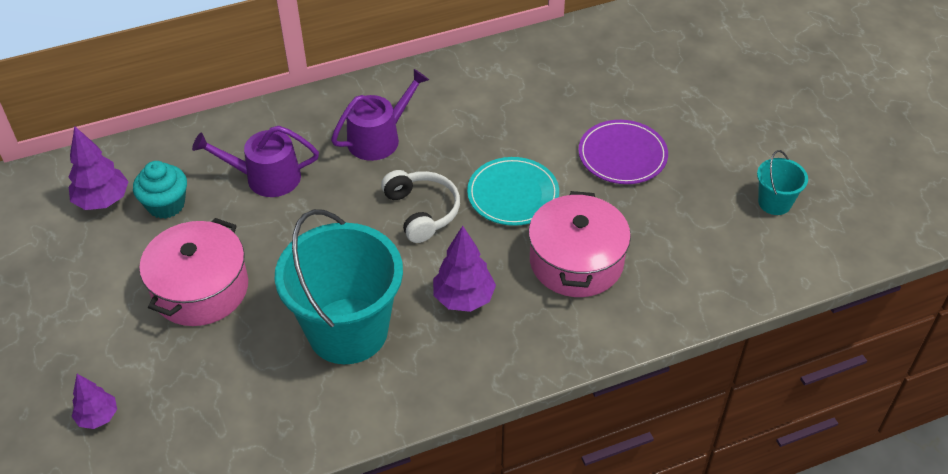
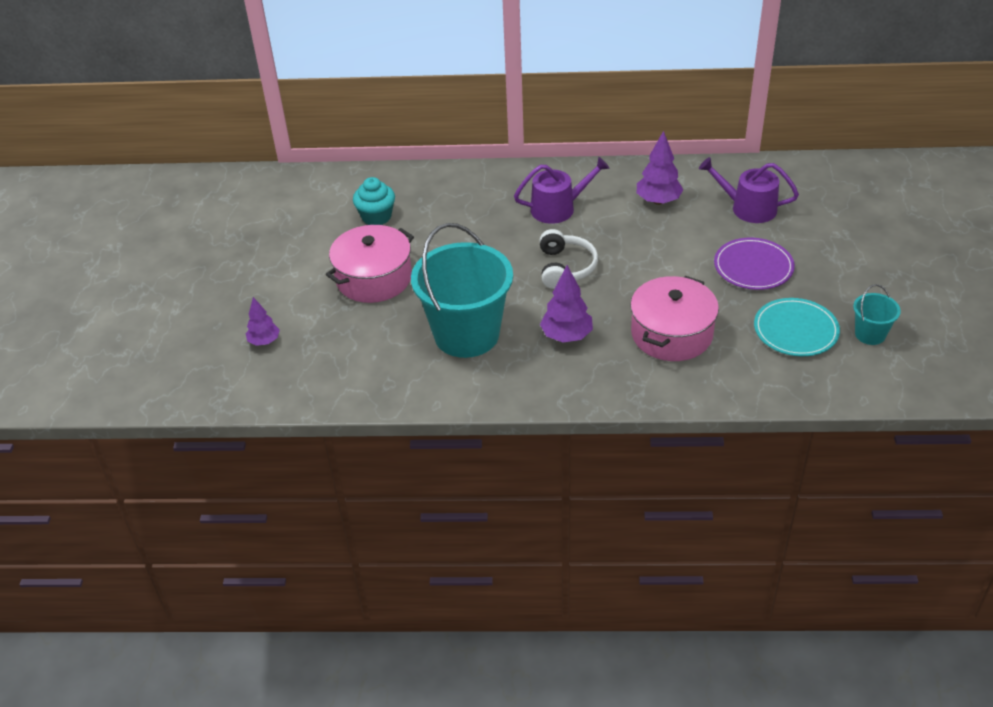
camera: 25 degrees right, 5 degrees down
purple tree [69,126,129,210] -> purple tree moved to [637,131,684,205]
purple watering can [192,126,319,197] -> purple watering can moved to [699,157,799,223]
turquoise plate [467,157,559,226] -> turquoise plate moved to [754,298,840,356]

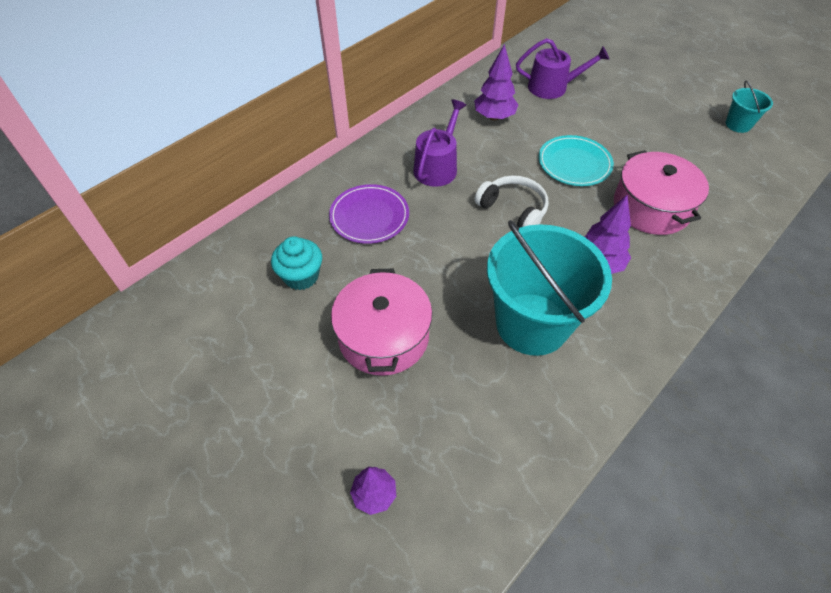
camera: 50 degrees left, 10 degrees up
purple watering can [699,157,799,223] -> purple watering can turned 150 degrees counterclockwise [516,38,609,99]
purple plate [714,238,795,290] -> purple plate moved to [329,184,409,244]
turquoise plate [754,298,840,356] -> turquoise plate moved to [538,135,614,186]

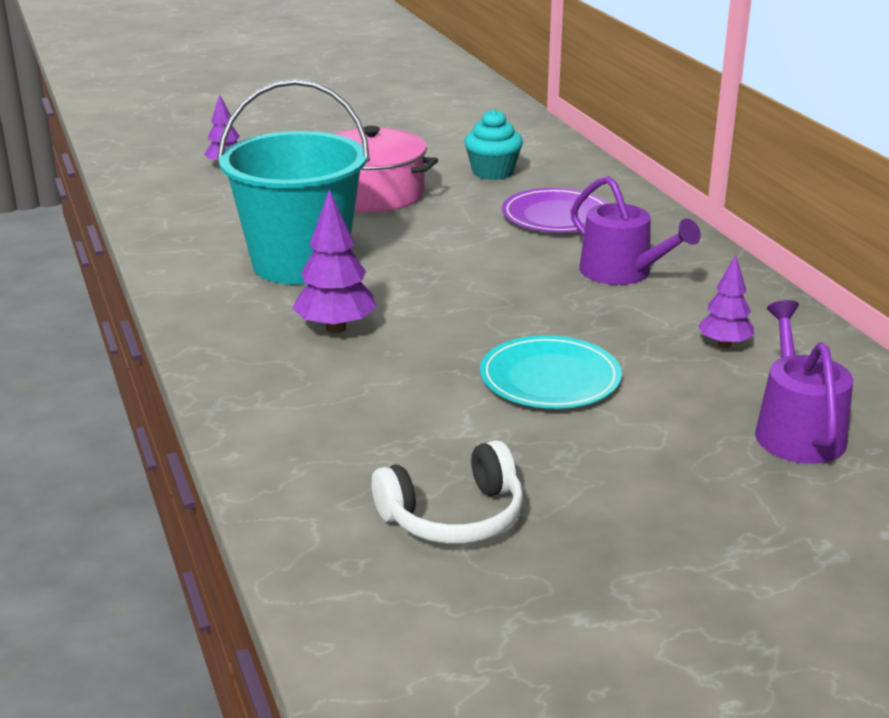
camera: 115 degrees right, 25 degrees down
purple tree [474,44,518,121] -> purple tree [698,255,754,348], size x0.65
white headphones [474,175,549,228] -> white headphones moved to [372,440,523,544]
purple watering can [516,38,609,99] -> purple watering can turned 150 degrees clockwise [755,300,853,464]
pink pot [614,150,709,235] -> none
turquoise bucket [726,81,773,133] -> none

